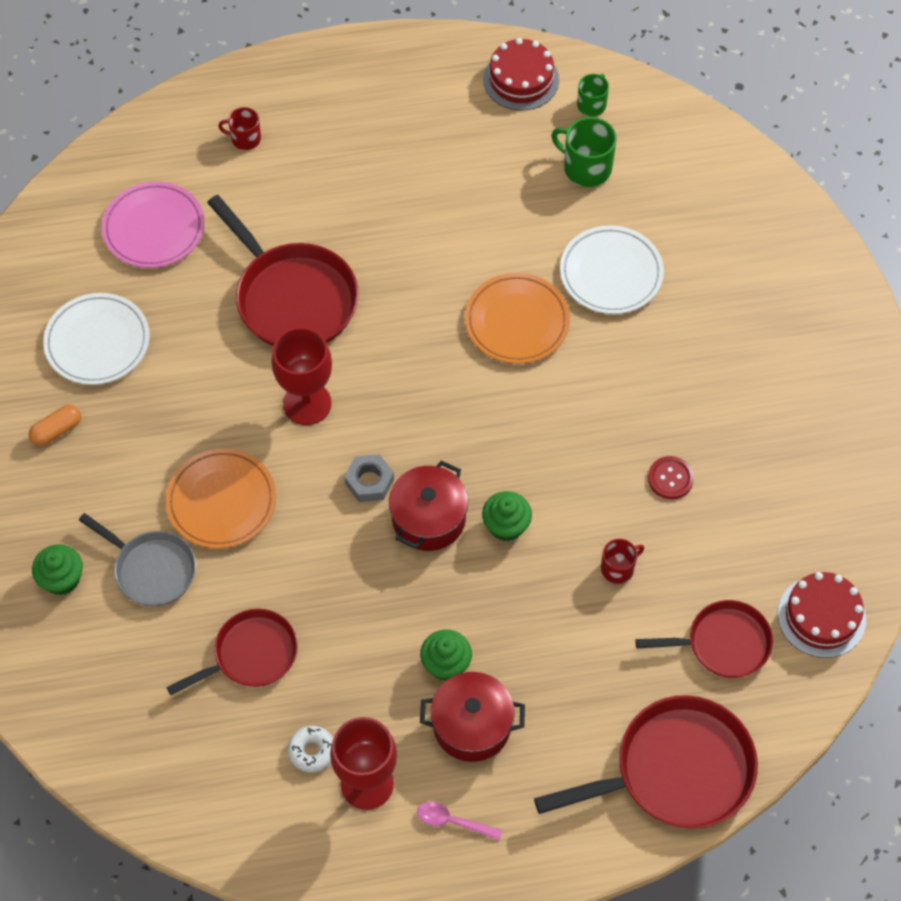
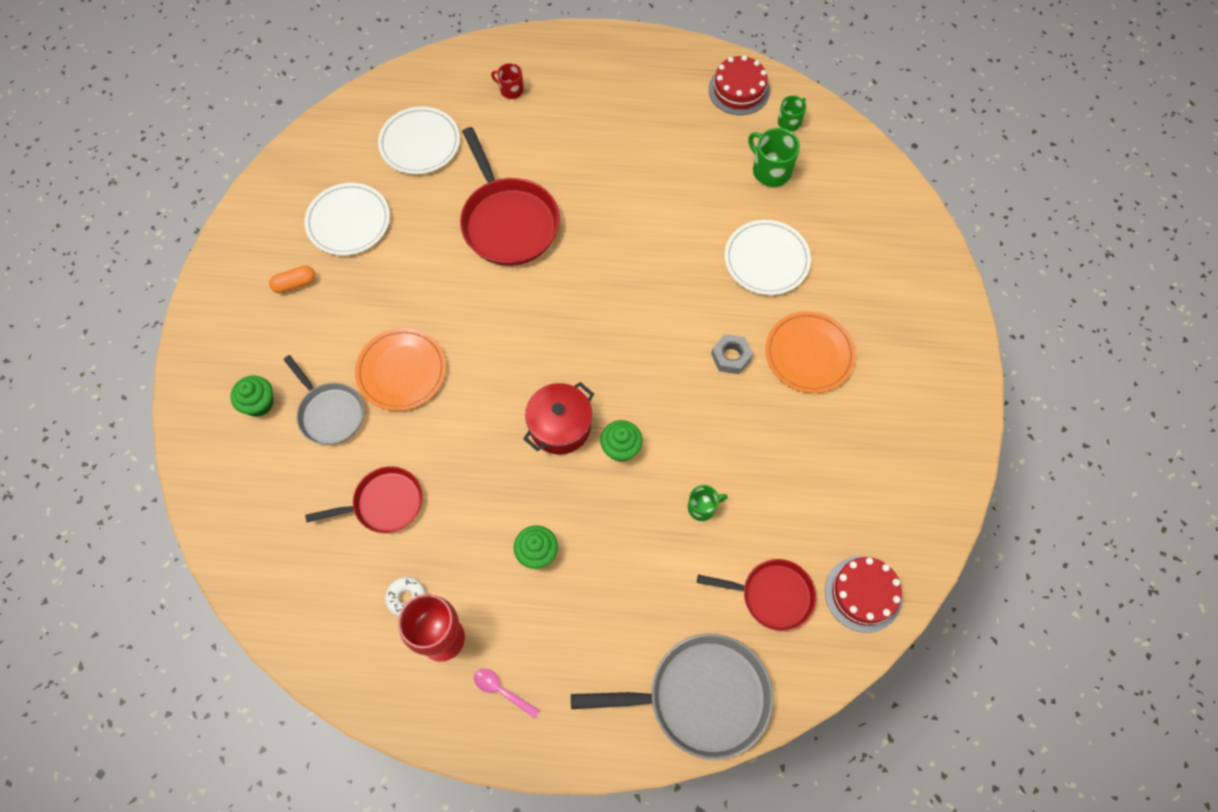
camera: 15 degrees right, 5 degrees up
pink plate [102,182,205,268] -> white plate [378,107,460,174]
red goblet [271,327,332,425] -> none
grey nut [344,454,394,502] -> grey nut moved to [711,334,753,374]
red pot [420,672,525,762] -> none
orange plate [465,273,570,364] -> orange plate moved to [765,311,856,393]
red pan [534,695,758,828] -> grey pan [571,634,773,760]
red mug [601,539,644,584] -> green mug [688,485,728,521]
red button [648,456,694,499] -> none

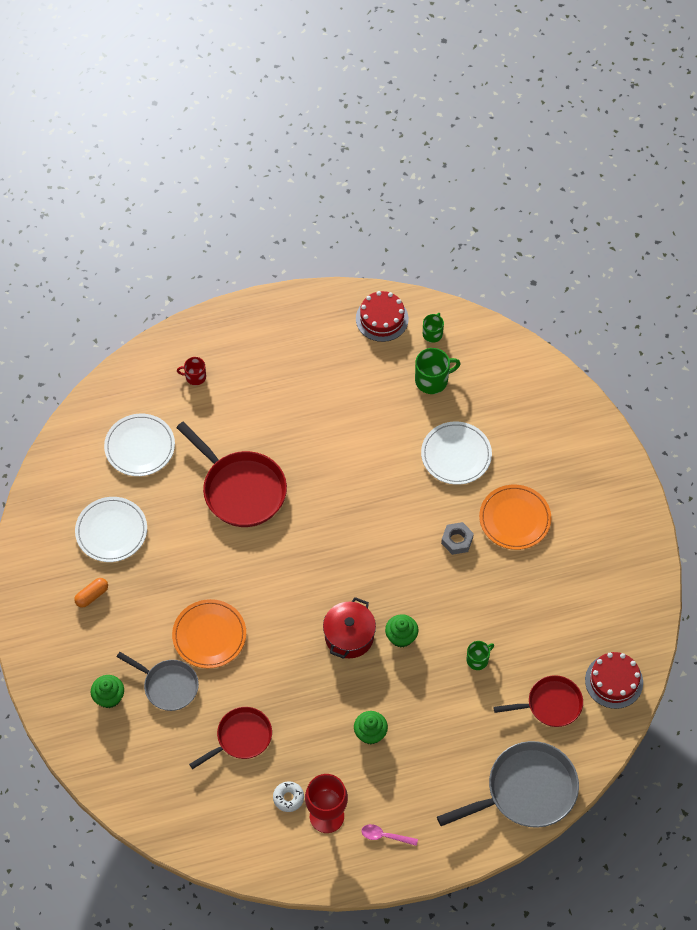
camera: 20 degrees left, 5 degrees down
green mug [748,128,800,187] -> green mug turned 135 degrees clockwise [415,348,461,394]

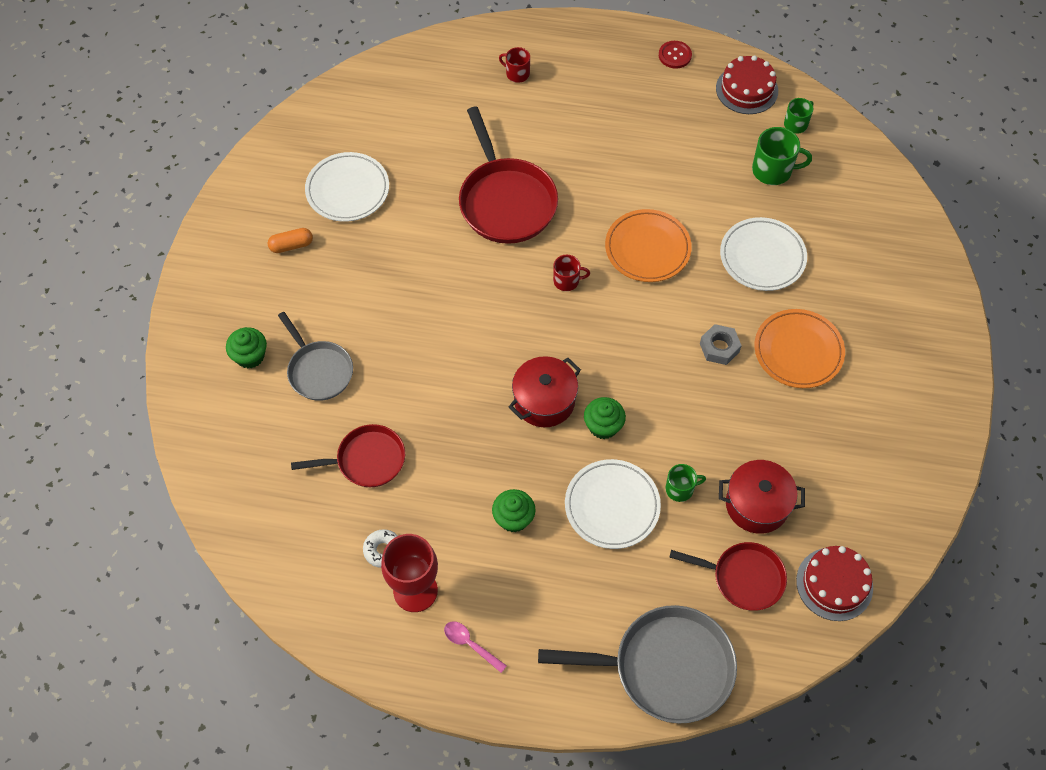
camera: 25 degrees right, 0 degrees up
white plate [104,414,175,476] -> white plate moved to [565,459,661,549]
orange plate [172,599,246,668] -> orange plate moved to [605,209,692,282]
none -> red mug [553,255,590,291]
none -> red button [659,41,692,69]
none -> red pot [719,460,805,534]

